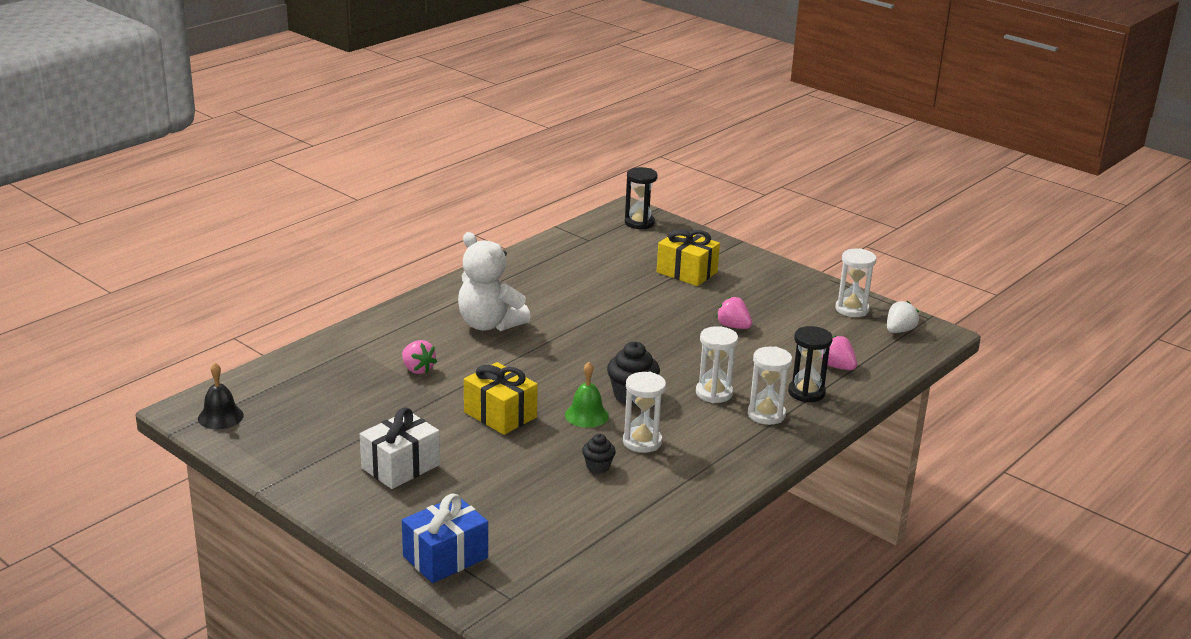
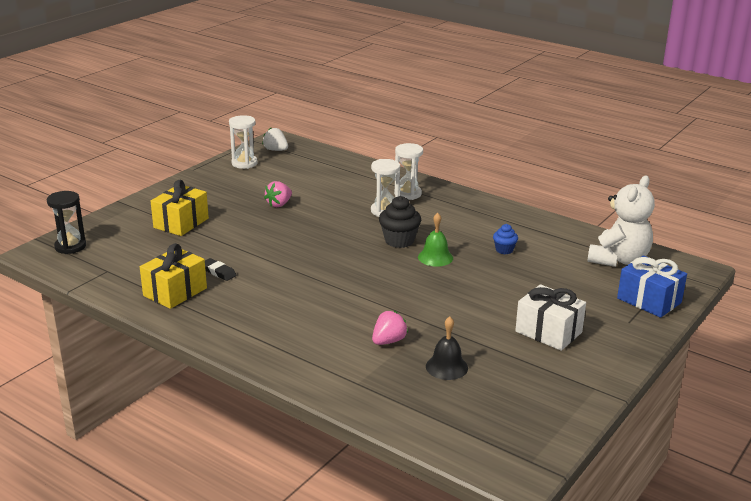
camera: 95 degrees left, 0 degrees up
black bell [198,363,244,429] -> black bell moved to [426,316,468,380]
white teddy bear [458,232,531,331] -> white teddy bear moved to [587,176,655,267]
yellow gift [464,362,538,435] -> yellow gift moved to [140,243,207,309]
black cupcake [582,434,616,474] -> blue cupcake [493,224,518,254]
white hourglass [623,372,666,453] -> none
black hourglass [788,326,833,402] -> none
pink strawberry [822,335,857,370] -> none
none -> black eraser [205,258,237,281]

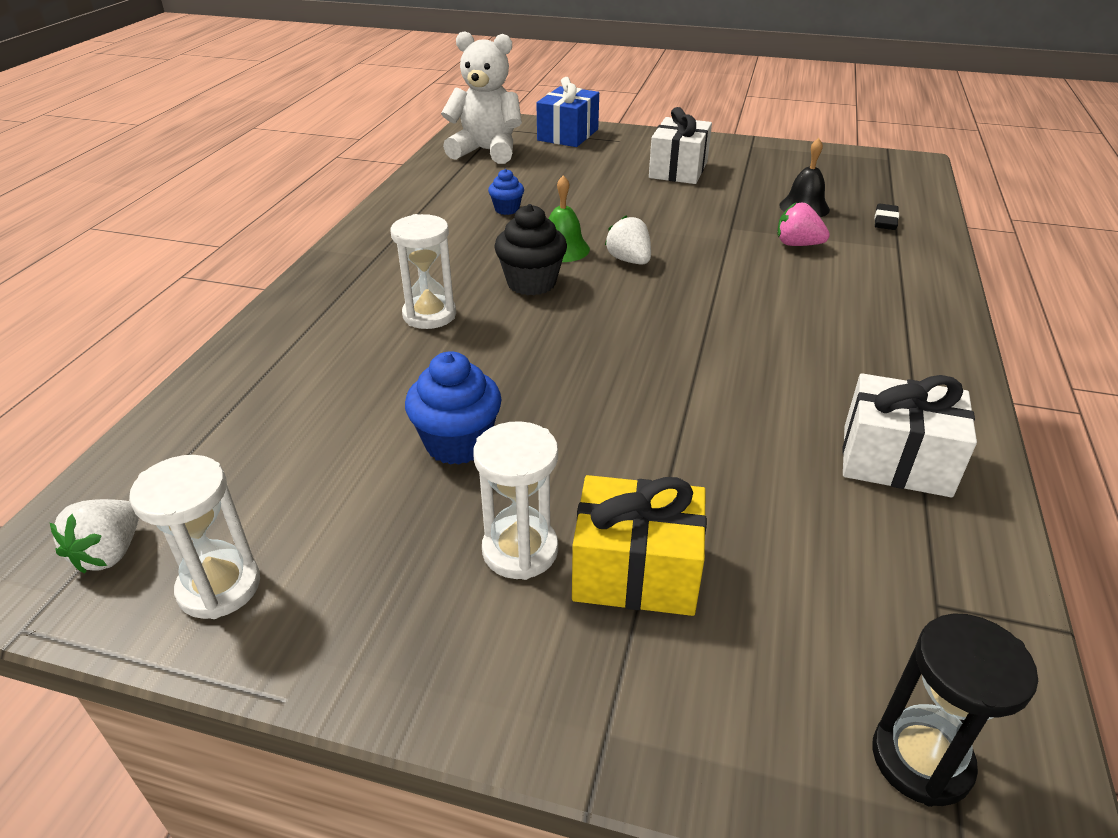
camera: 110 degrees left, 10 degrees up
yellow gift [140,243,207,309] -> white gift [842,373,977,497]
black eraser [205,258,237,281] -> black eraser moved to [874,204,899,230]
pink strawberry [264,181,292,207] -> blue cupcake [405,351,502,465]
white hourglass [394,143,423,200] -> white hourglass moved to [473,421,558,580]
none -> white strawberry [605,215,651,265]

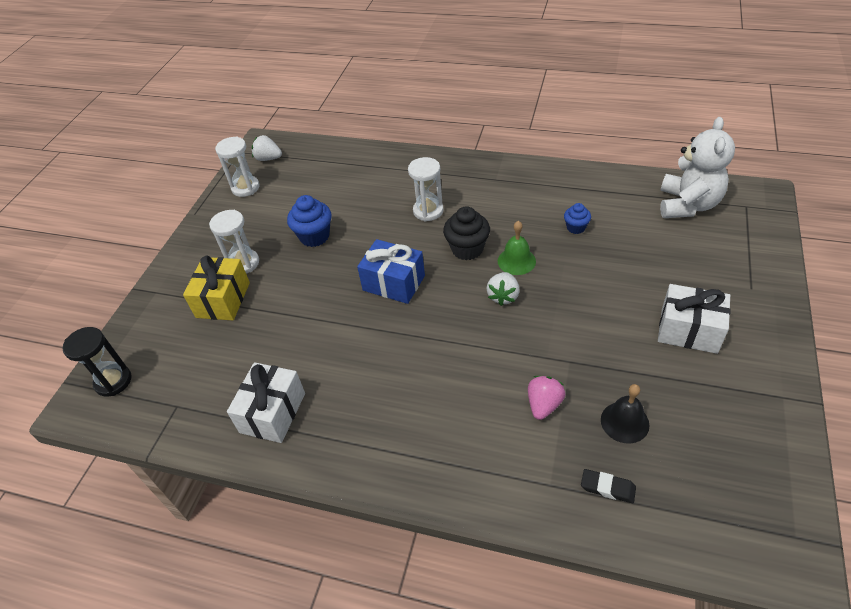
camera: 95 degrees right, 10 degrees up
blue gift [536,77,599,147] -> blue gift moved to [357,239,425,304]
white strawberry [605,215,651,265] -> white strawberry turned 135 degrees clockwise [487,272,520,306]

